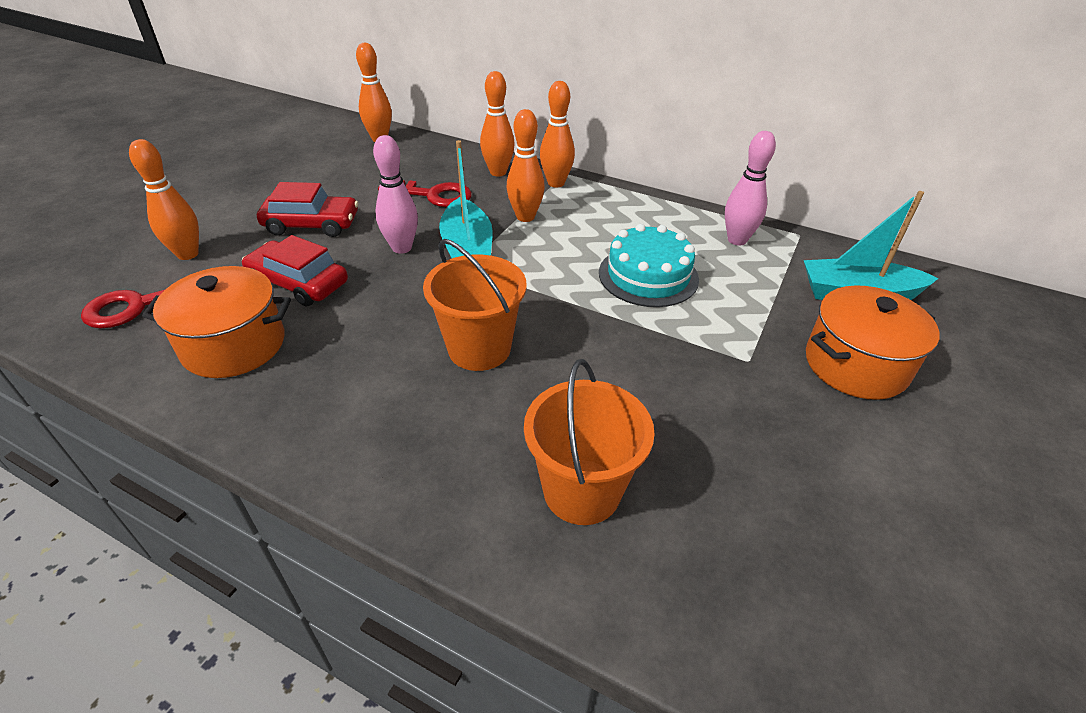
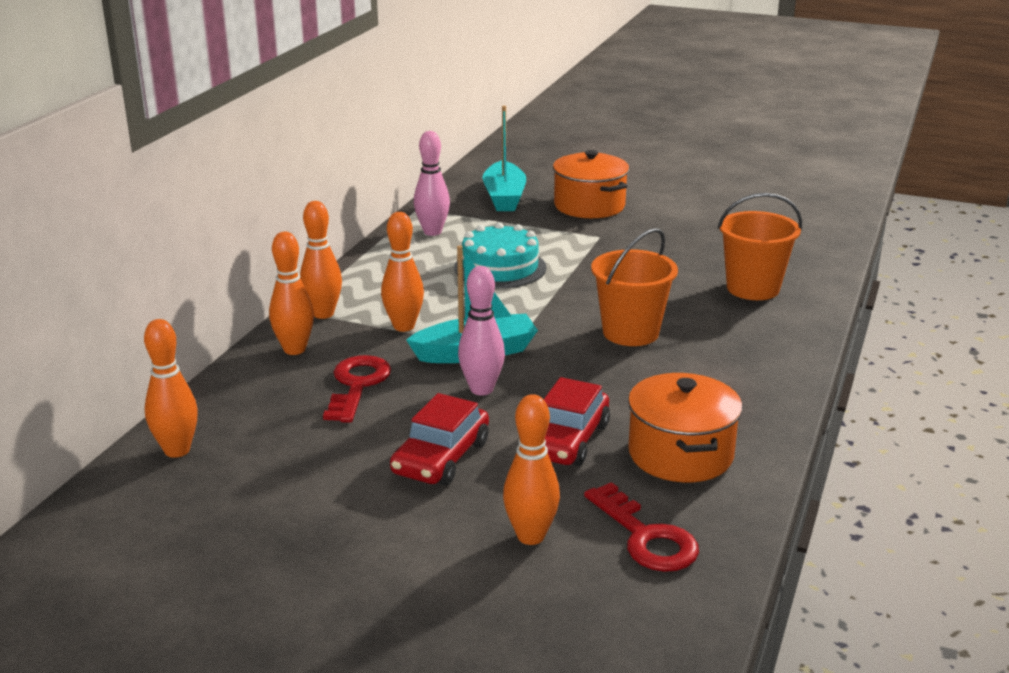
camera: 95 degrees left, 15 degrees down
red car [257,182,358,237] -> red car turned 150 degrees counterclockwise [390,393,489,485]

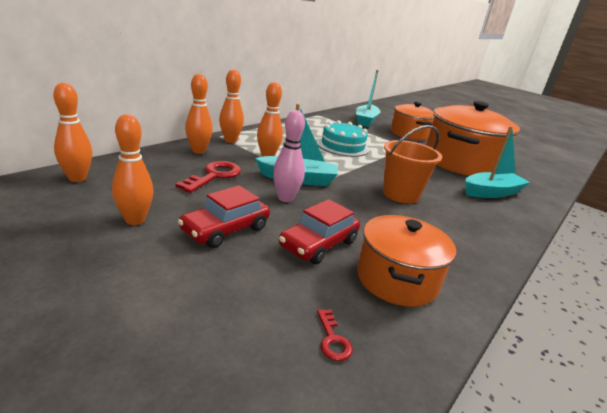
camera: 15 degrees right, 0 degrees up
pink bowling pin [414,131,450,236] -> none
orange bowling pin [503,394,560,545] -> orange bowling pin moved to [112,114,154,225]
red key [584,482,699,572] -> red key [317,309,353,361], size x0.51
orange bucket [718,193,802,300] -> turquoise boat [465,126,530,198]
none -> orange pot [426,101,520,176]

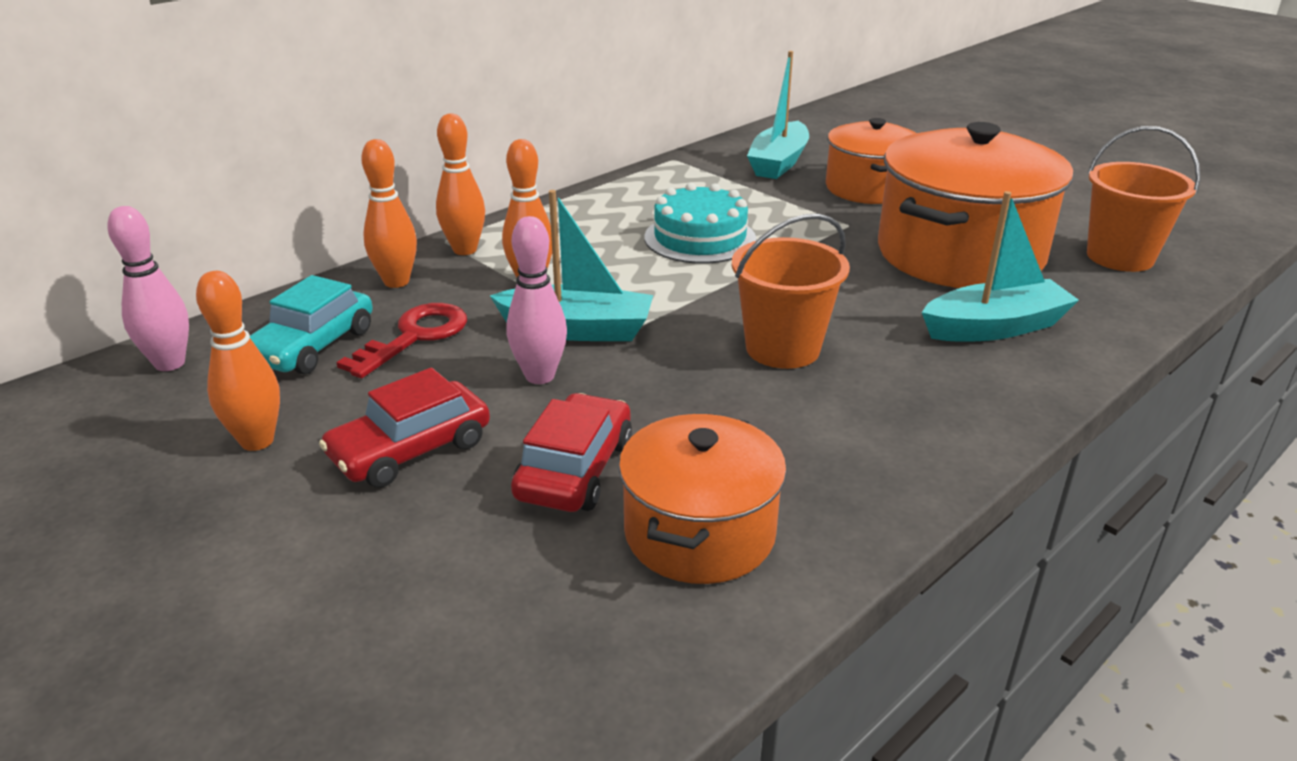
camera: 10 degrees right, 5 degrees up
orange bowling pin [53,83,93,182] -> pink bowling pin [107,206,189,371]
red car [279,199,360,264] -> red car turned 150 degrees clockwise [511,393,632,512]
red key [317,309,353,361] -> none
none -> turquoise car [250,275,373,374]
none -> orange bucket [1087,126,1201,272]

